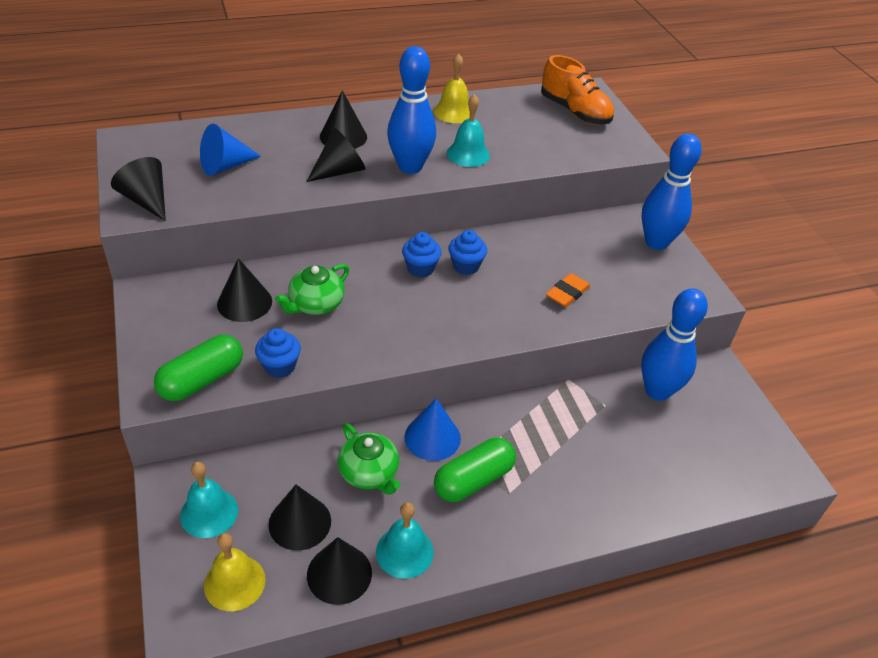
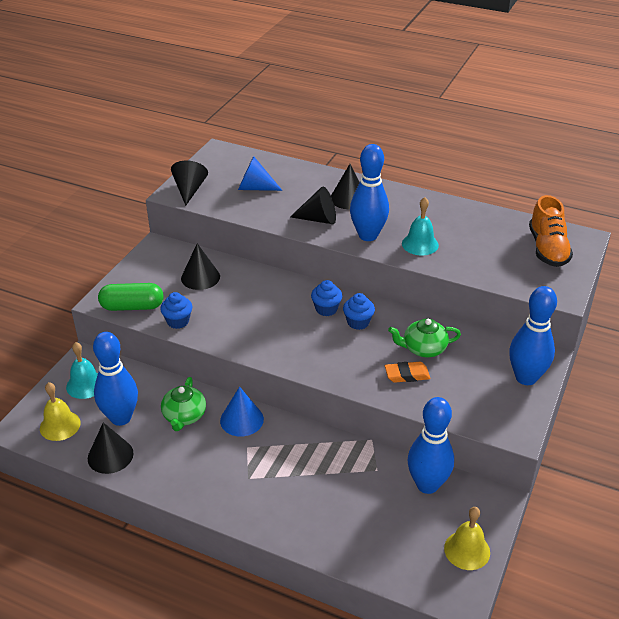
camera: 45 degrees right, 5 degrees down
black cone [268,485,331,551] -> blue bowling pin [93,332,138,426]
green teapot [275,264,349,315] -> green teapot moved to [388,319,461,357]
turquoise bell [376,502,434,579] -> none
yellow bell [433,54,470,123] -> yellow bell moved to [444,507,490,570]
green capsule [434,437,516,502] -> none

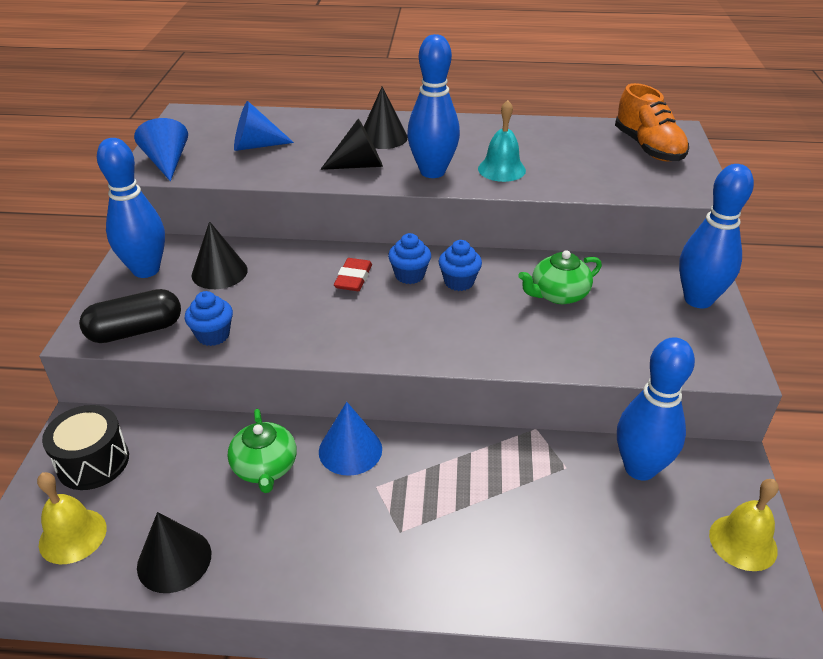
camera: 20 degrees left, 0 degrees up
turquoise bell [66,342,98,399] -> black drum [42,405,129,490]
blue bowling pin [93,332,138,426] -> blue bowling pin moved to [97,138,165,278]
green capsule [98,283,164,311] -> black capsule [79,289,181,343]
black cone [171,161,208,206] -> blue cone [134,118,188,181]
orange eraser [385,362,430,383] -> none
none -> red eraser [334,258,372,291]

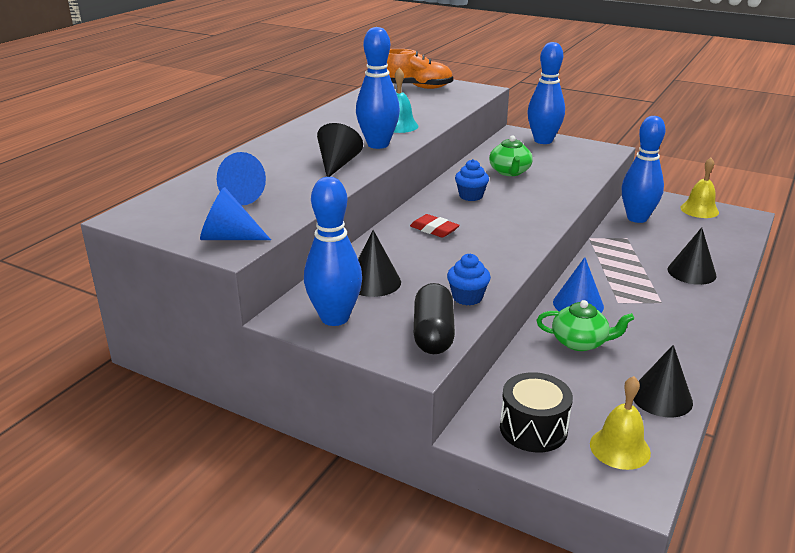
camera: 65 degrees left, 10 degrees down
black cone [364,87,408,149] -> black cone moved to [668,227,717,285]
blue cupcake [388,233,431,284] -> none

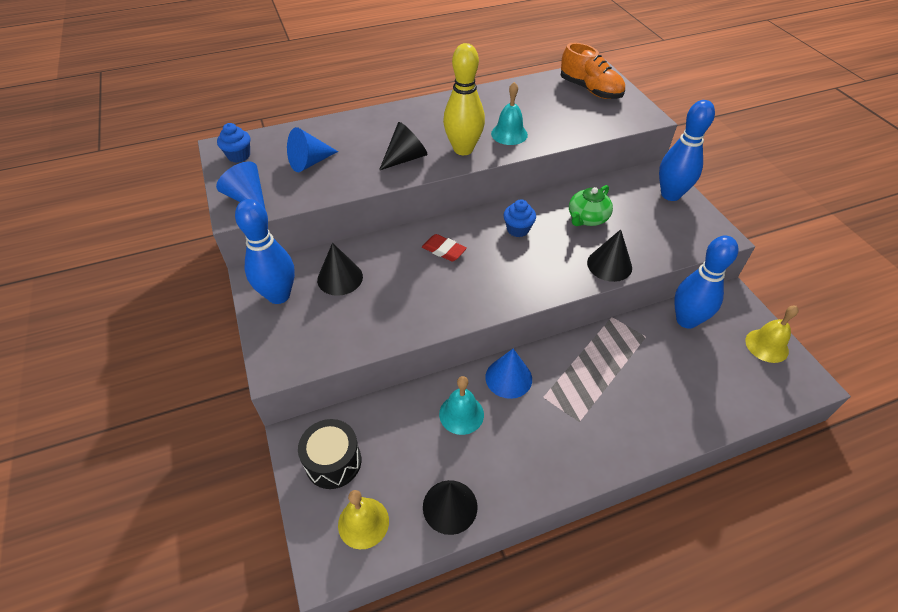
camera: 40 degrees right, 20 degrees up
blue bowling pin [356,27,400,149] -> yellow bowling pin [443,43,485,155]
red eraser [410,214,460,238] -> red eraser turned 45 degrees counterclockwise [422,234,467,262]
black capsule [414,283,455,354] -> none
blue cupcake [447,254,491,306] -> blue cupcake moved to [217,123,250,163]
green teapot [537,300,634,351] -> turquoise bell [439,376,484,435]
black cone [668,227,717,285] -> black cone moved to [587,229,632,282]

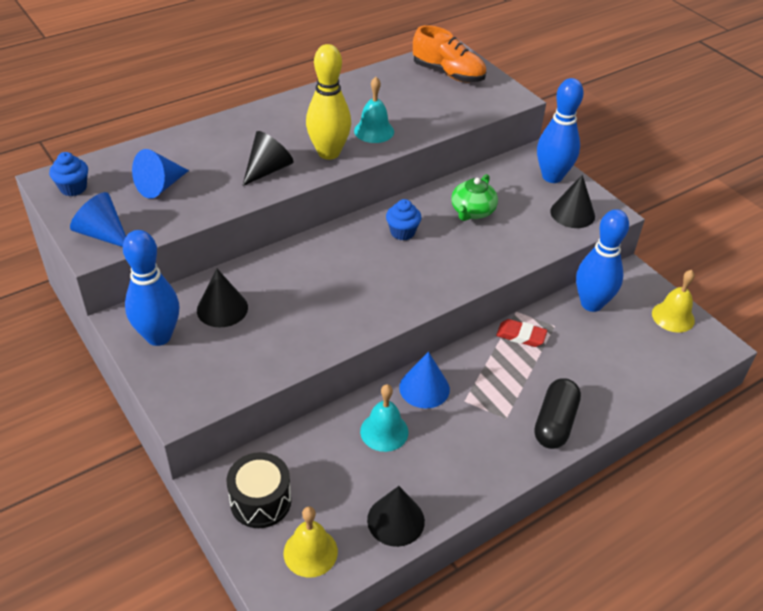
camera: 15 degrees left, 5 degrees down
red eraser [422,234,467,262] -> red eraser moved to [496,319,547,347]
black cone [587,229,632,282] -> black cone moved to [550,175,595,228]
none -> black capsule [534,378,581,449]

